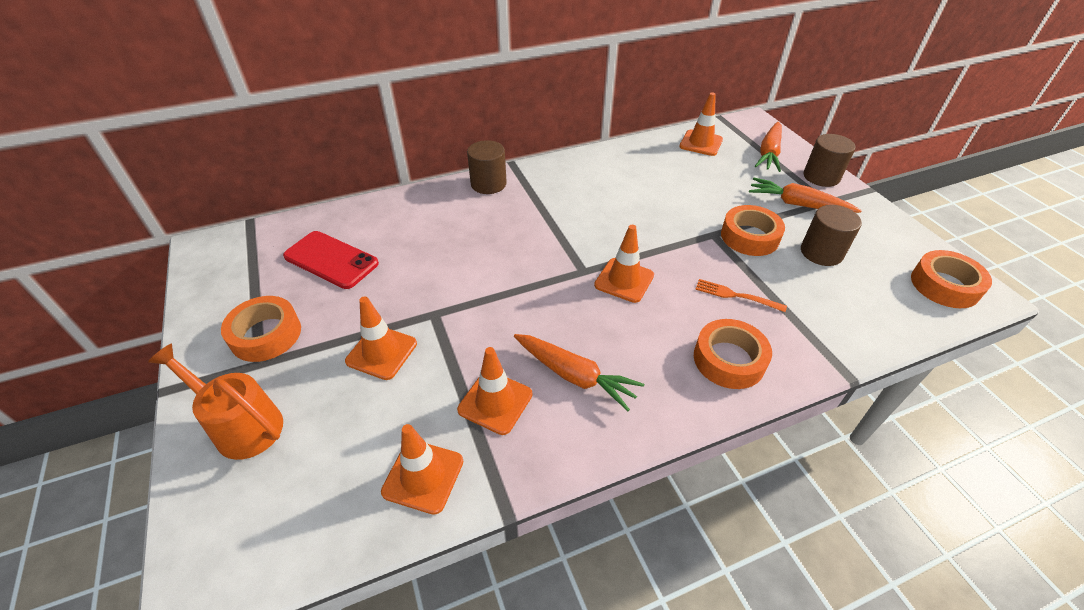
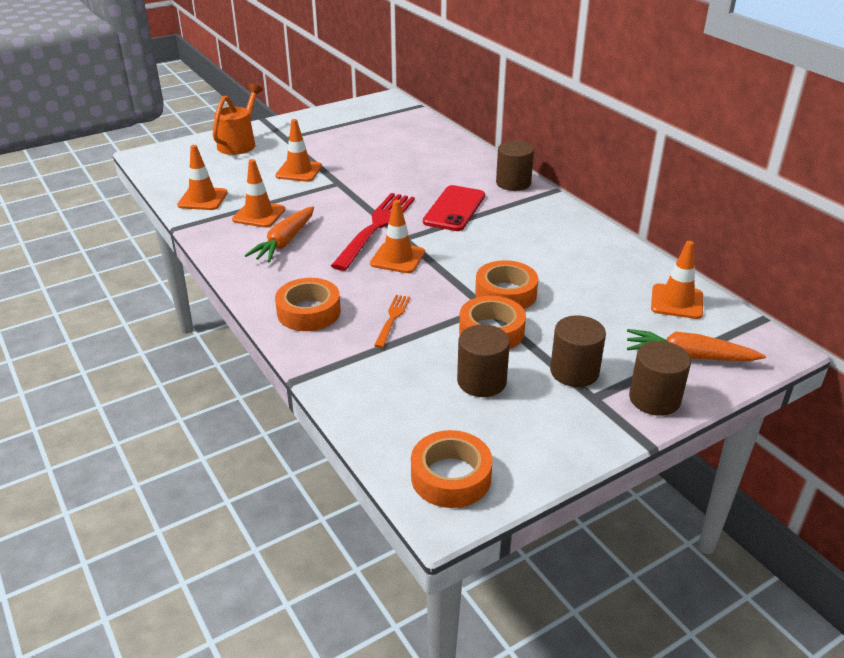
camera: 80 degrees right, 10 degrees down
orange tape [221,296,301,362] -> orange tape moved to [475,260,538,309]
red phone [283,231,379,289] -> red phone moved to [423,185,485,231]
orange carrot [749,178,862,213] -> brown cylinder [550,315,606,387]
none -> red fork [331,193,415,271]

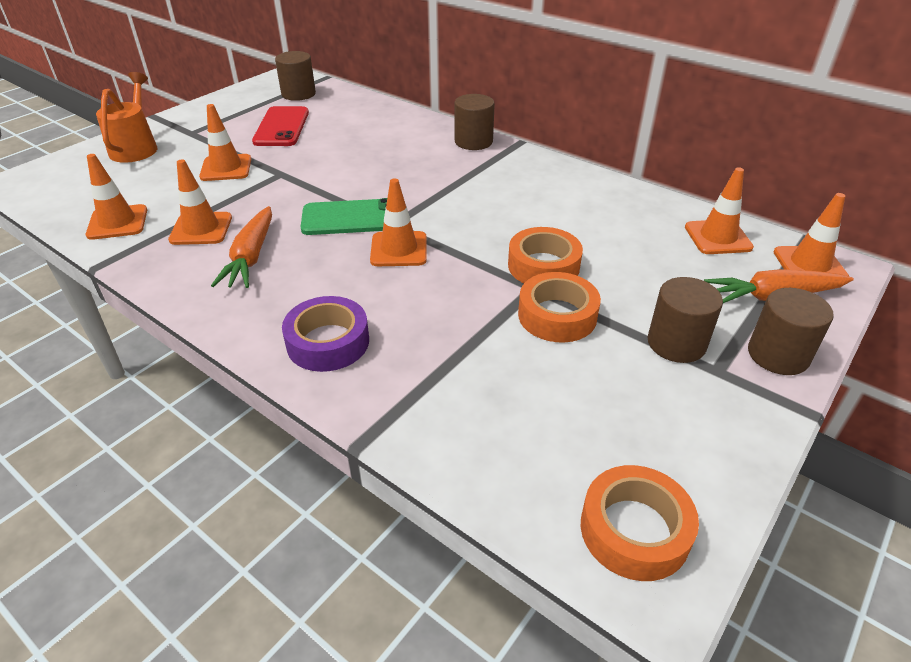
camera: 20 degrees left, 5 degrees up
orange tape [275,278,341,331] -> purple tape [282,296,369,372]
red fork [331,193,415,271] -> green phone [301,198,387,235]
orange fork [374,295,410,348] -> none
red phone [423,185,485,231] -> red phone moved to [252,106,309,146]
brown cylinder [457,324,510,397] -> brown cylinder moved to [275,51,316,101]
none -> orange traffic cone [774,193,849,276]

